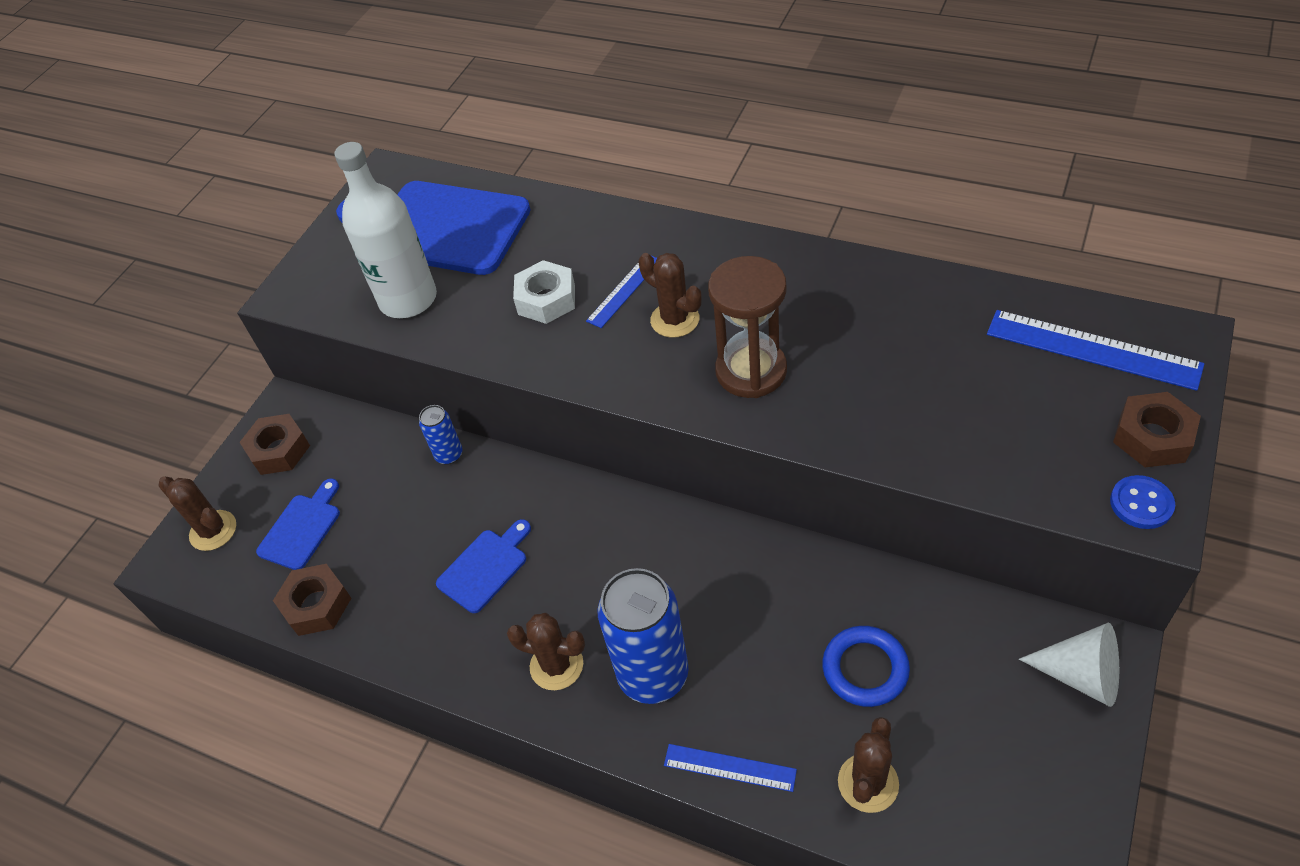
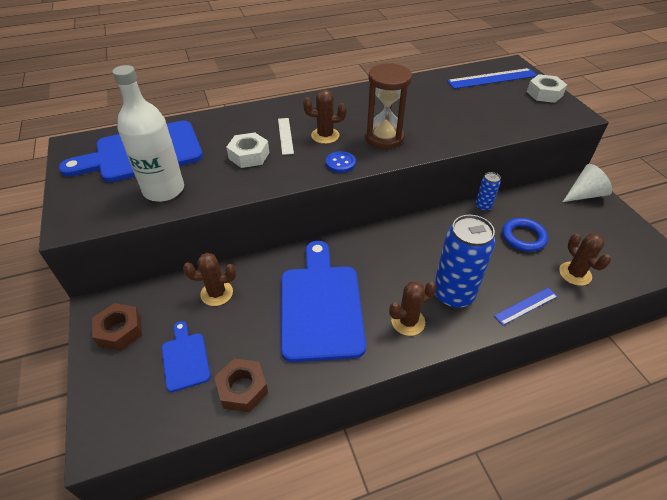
camera: 50 degrees left, 5 degrees down
brown cactus [158,476,236,551] -> brown cactus moved to [183,253,236,306]
blue can [419,405,462,465] -> blue can moved to [475,172,501,211]
blue cutting board [436,519,531,613] -> blue cutting board [281,241,366,362], size x2.07
blue ruler [586,256,657,328] -> white ruler [278,118,294,155]
blue button [1110,475,1175,529] -> blue button moved to [326,151,356,173]
brown nut [1113,392,1201,467] -> white nut [527,74,567,103]

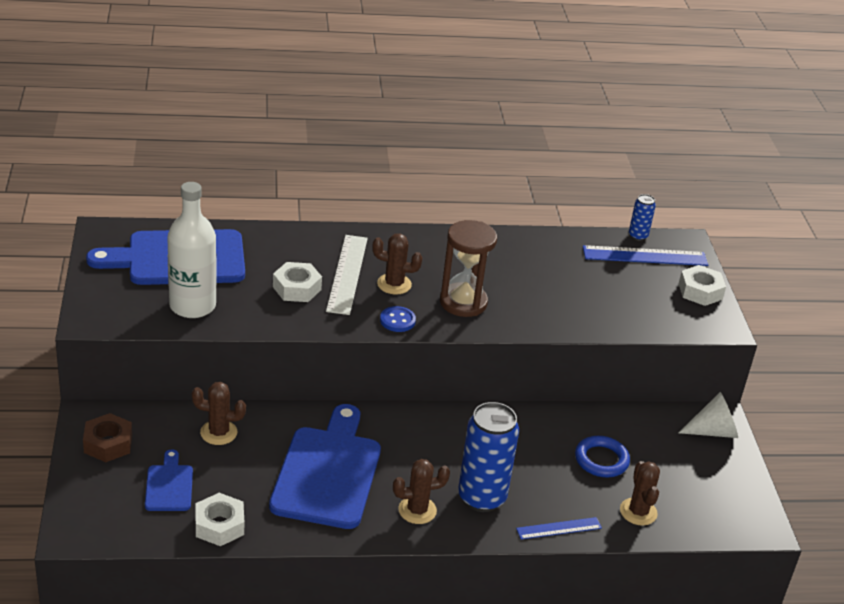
camera: 10 degrees right, 10 degrees down
brown nut [215,358,268,412] -> white nut [195,493,244,546]
white ruler [278,118,294,155] -> white ruler [326,235,368,315], size x1.71
blue can [475,172,501,211] -> blue can moved to [629,194,656,241]

